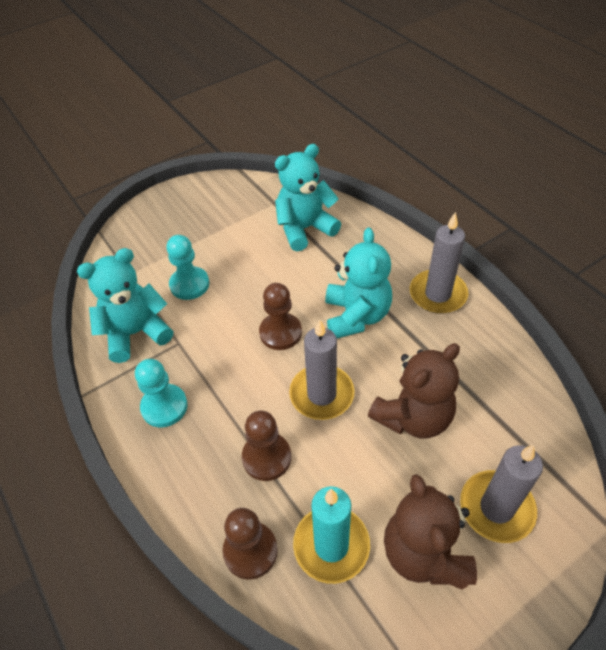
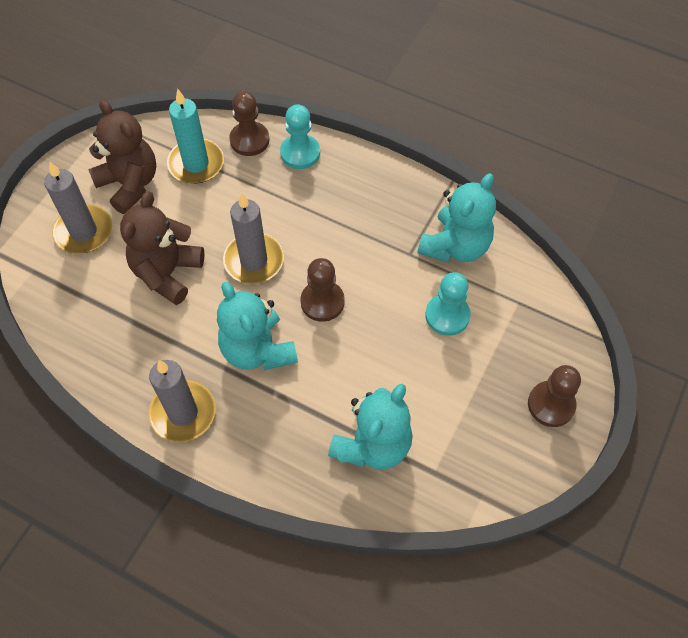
camera: 150 degrees right, 10 degrees up
turquoise pawn [135,359,188,427] -> turquoise pawn moved to [280,104,320,169]
brown pawn [242,411,291,481] -> brown pawn moved to [528,365,581,427]

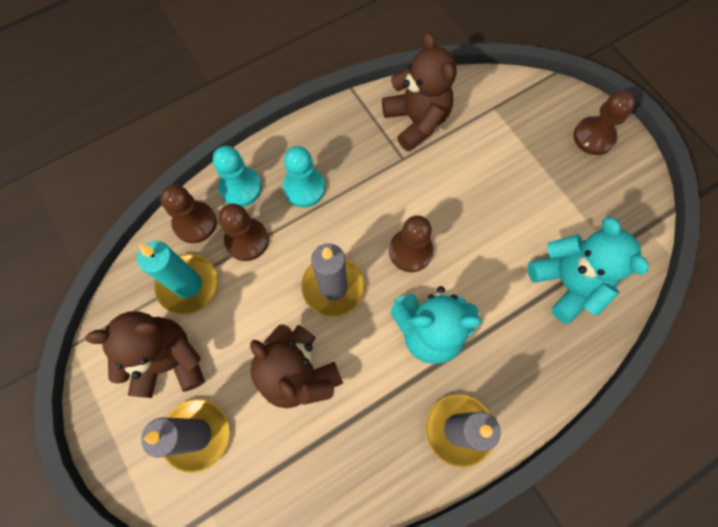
camera: 60 degrees left, 10 degrees up
turquoise teddy bear [417,173,496,263] -> brown teddy bear [382,32,457,152]
turquoise pawn [425,272,471,336] -> turquoise pawn moved to [283,146,325,207]
none -> brown pawn [219,203,269,261]

